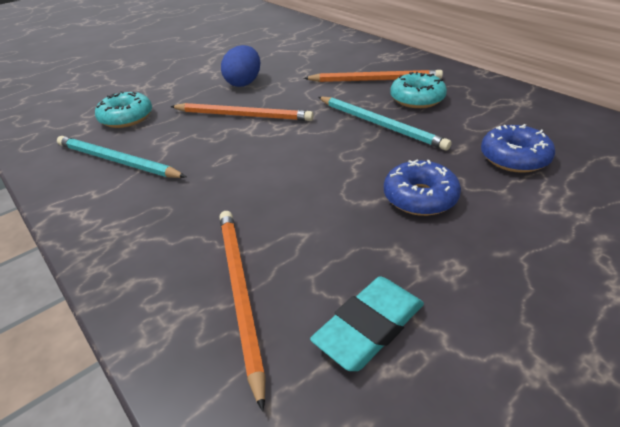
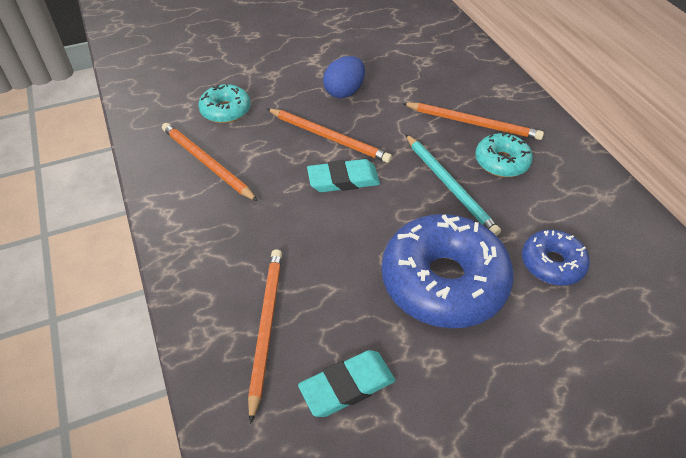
camera: 15 degrees right, 10 degrees up
turquoise pencil [57,136,186,178] -> orange pencil [162,123,258,201]
blue donut [384,160,461,216] -> blue donut [382,214,514,328], size x1.93
none -> turquoise eraser [307,159,380,192]

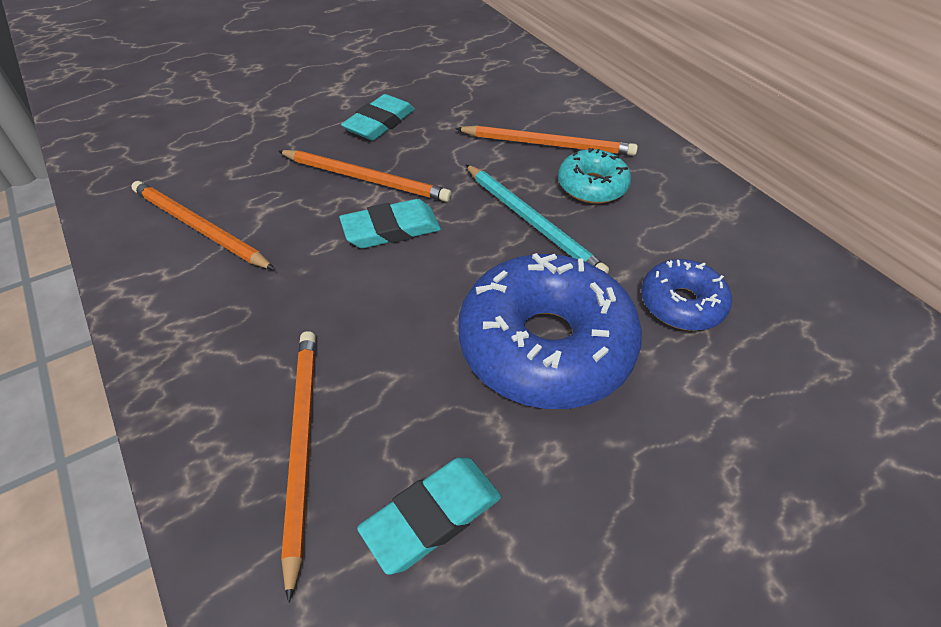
camera: 10 degrees left, 0 degrees up
turquoise donut [198,83,250,123] -> none
blue egg [323,56,365,98] -> turquoise eraser [341,94,415,141]

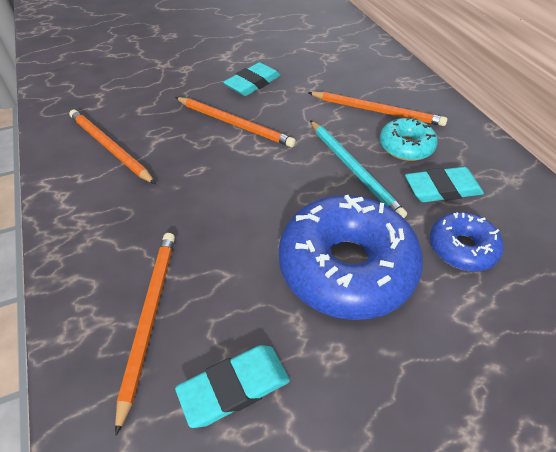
camera: 10 degrees right, 0 degrees up
turquoise eraser [339,199,441,248] -> turquoise eraser moved to [405,167,484,202]

